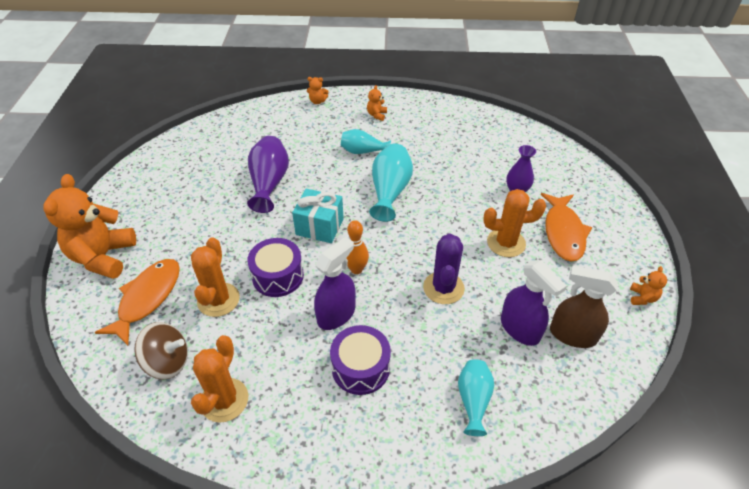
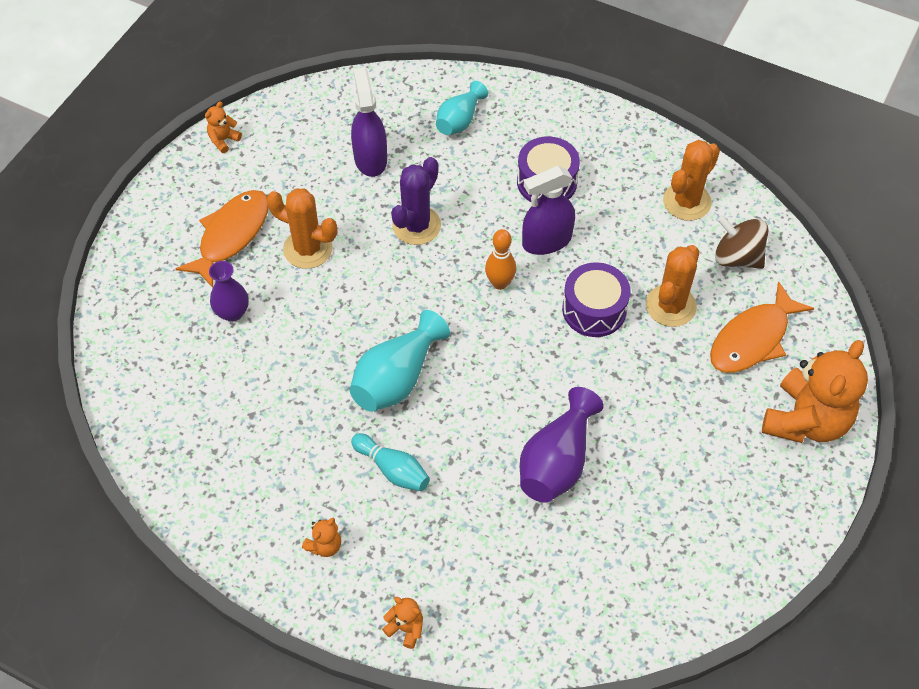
camera: 155 degrees left, 10 degrees up
turquoise gift [292,189,344,243] -> none
turquoise vase [341,129,391,154] -> turquoise bowling pin [351,433,430,491]
brown spray bottle [550,266,618,348] -> none

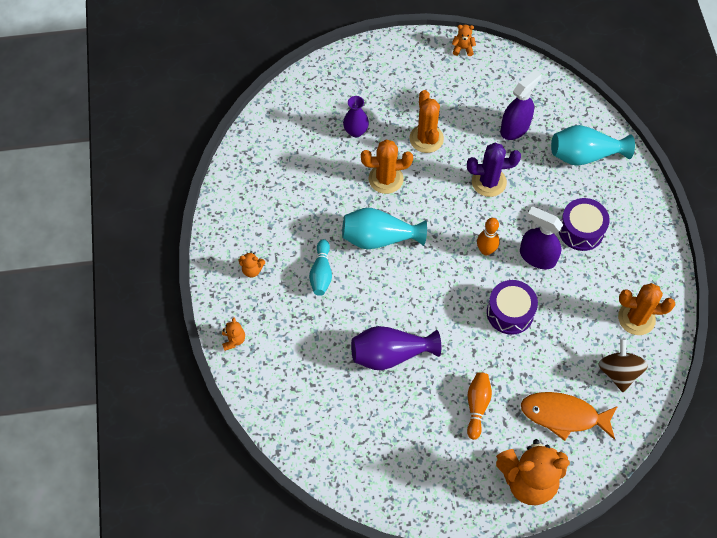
camera: 55 degrees right, 5 degrees up
orange fish [176,190,269,288] -> none
turquoise vase [436,81,488,135] -> turquoise vase [551,125,635,166], size x1.54
orange cactus [646,245,700,327] -> orange cactus moved to [361,140,413,194]
none -> orange bowling pin [467,372,492,440]

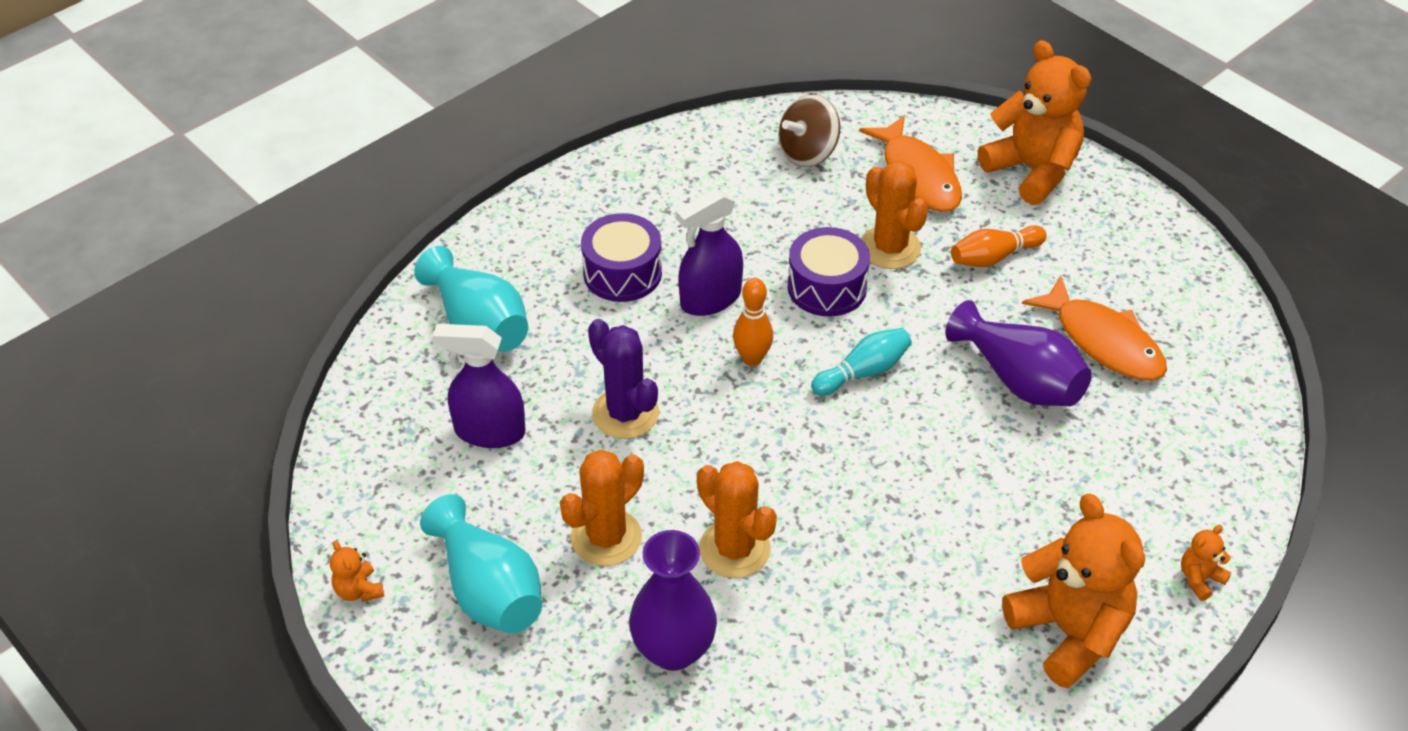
camera: 125 degrees left, 15 degrees down
orange teddy bear [239,251,265,277] -> orange teddy bear [1002,494,1145,688], size x2.40
turquoise bowling pin [309,239,332,296] -> turquoise bowling pin moved to [811,328,912,396]
turquoise vase [342,208,427,249] -> turquoise vase moved to [420,494,542,633]
purple vase [343,96,369,137] -> purple vase [629,530,717,671], size x1.54
purple spray bottle [520,207,563,269] -> purple spray bottle turned 60 degrees clockwise [675,188,743,316]
orange cactus [618,283,675,335] -> orange cactus moved to [861,160,928,269]
none -> orange fish [1022,276,1167,381]

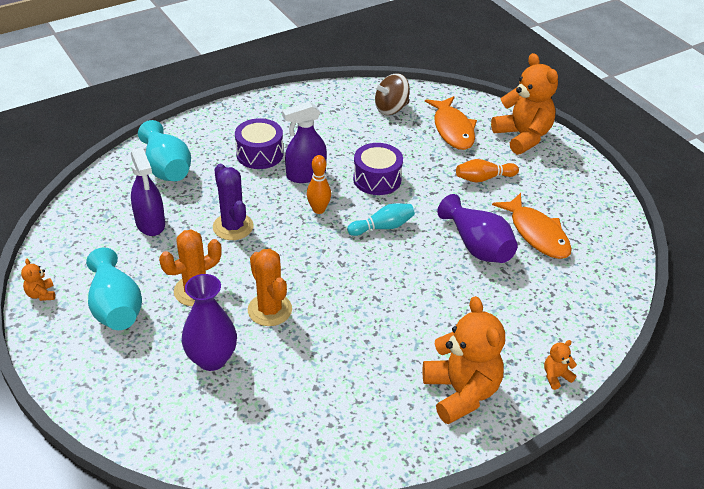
camera: 10 degrees right, 5 degrees down
purple spray bottle [432,324,525,448] -> purple spray bottle turned 135 degrees counterclockwise [131,147,165,236]
orange cactus [861,160,928,269] -> none

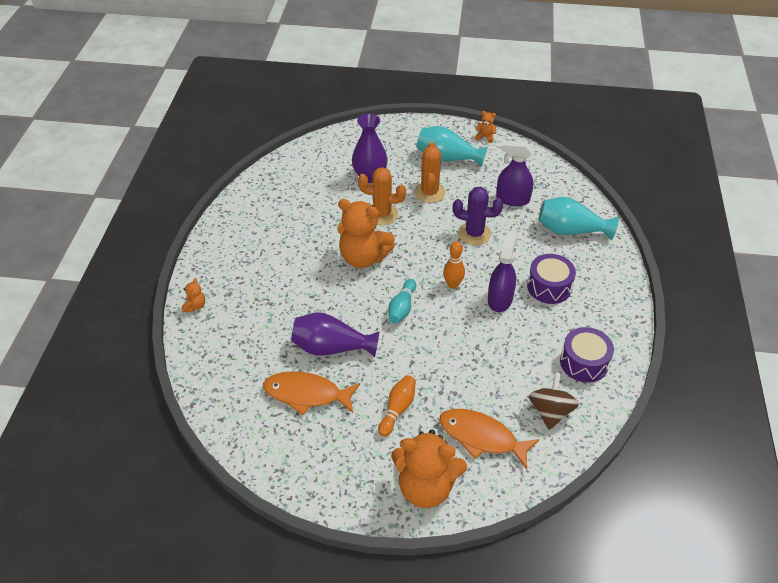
camera: 130 degrees right, 5 degrees up
purple drum [353,143,403,195] -> purple drum moved to [560,327,614,383]
orange teddy bear [422,296,505,424] -> orange teddy bear moved to [337,199,395,268]

